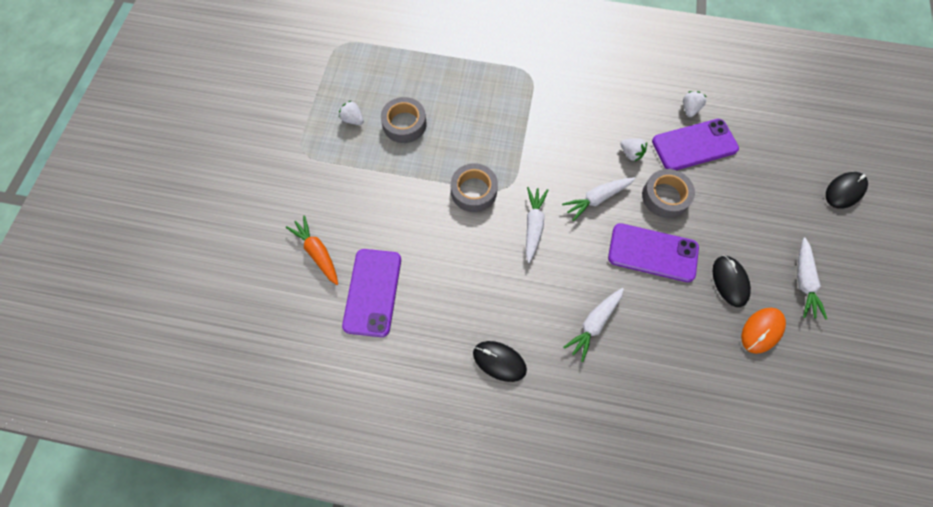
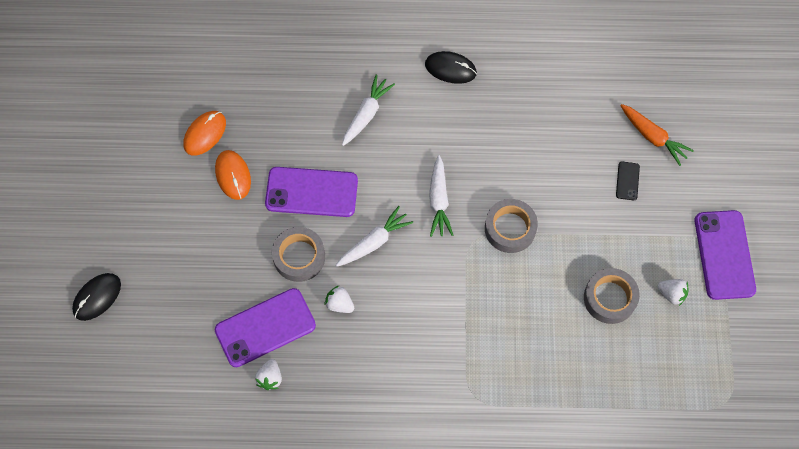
camera: 170 degrees right, 0 degrees up
purple phone [342,249,401,337] -> purple phone moved to [695,210,756,300]
black mouse [713,255,751,307] -> orange mouse [215,150,251,200]
white carrot [797,238,827,320] -> none
none -> black phone [616,161,640,200]

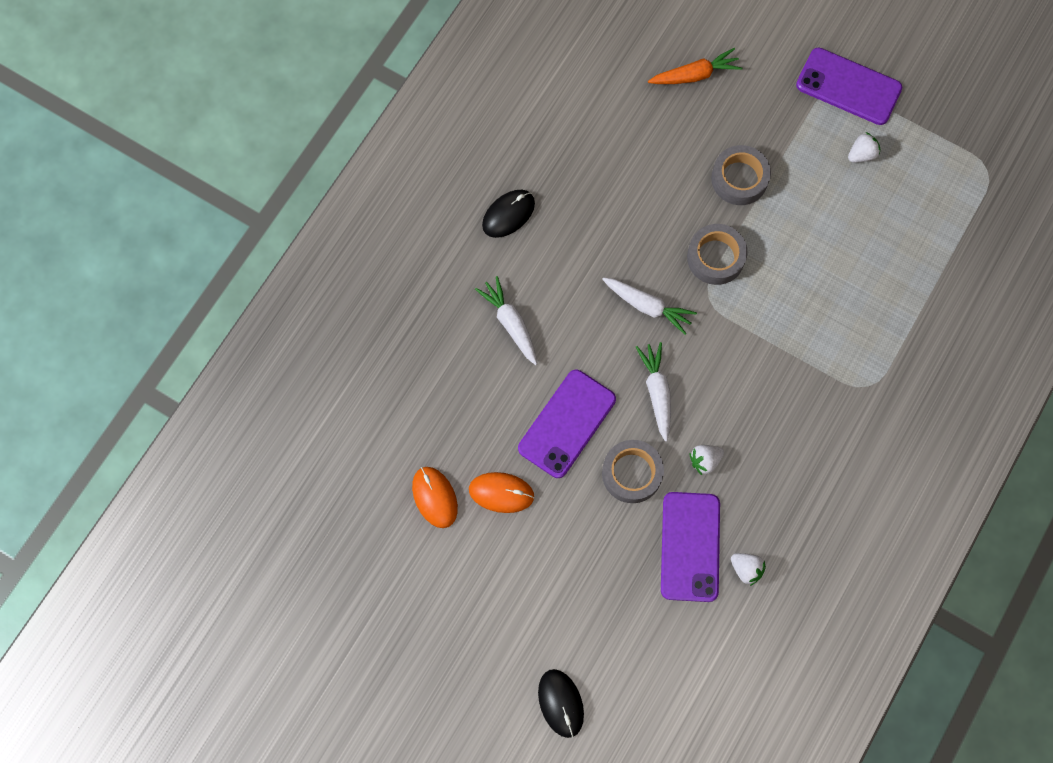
camera: 60 degrees left, 5 degrees up
grey tape [584,268,640,324] -> grey tape moved to [711,145,771,205]
black phone [616,161,640,200] -> none

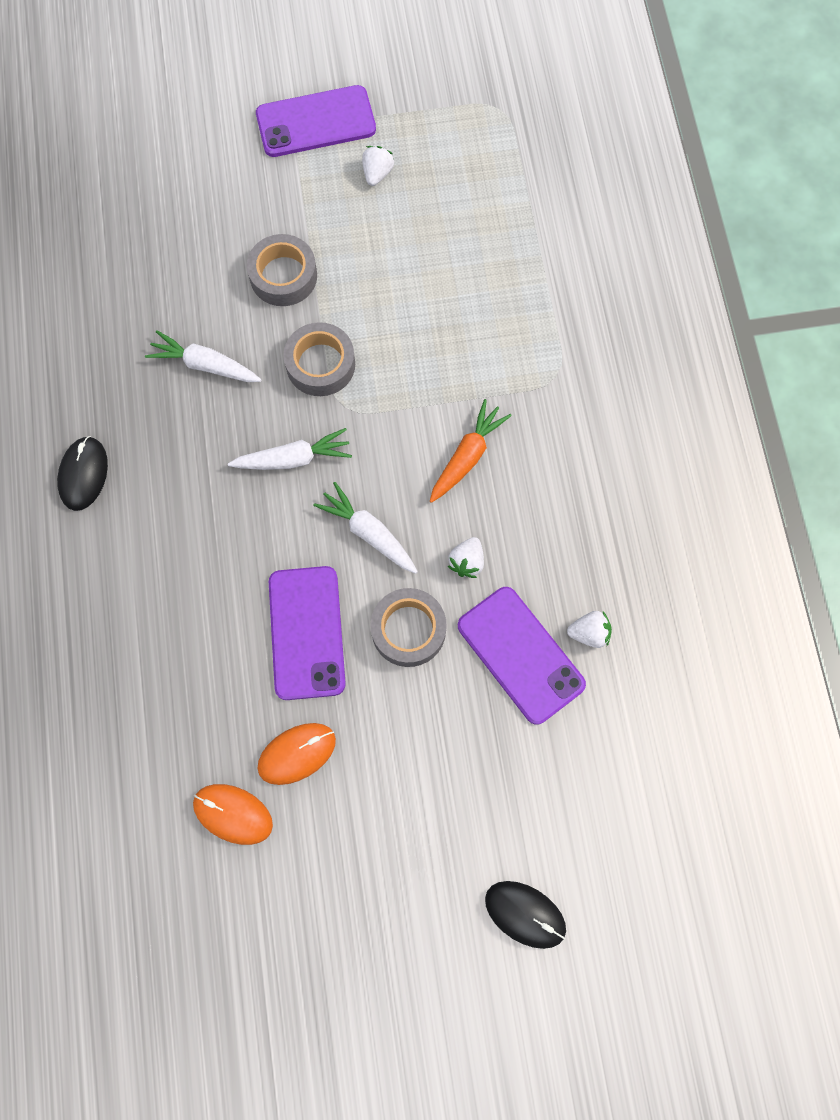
camera: 40 degrees left, 0 degrees up
white carrot [475,276,537,365] -> white carrot moved to [145,330,261,382]
orange carrot [648,48,743,84] -> orange carrot moved to [430,399,512,503]

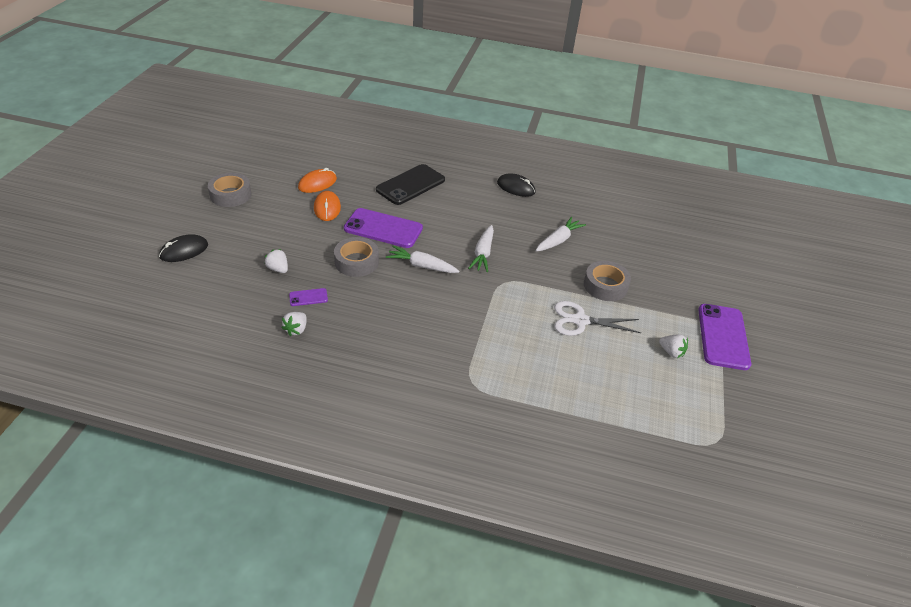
camera: 110 degrees right, 30 degrees down
grey tape [283,322,355,396] -> grey tape moved to [208,173,252,207]
white carrot [313,482,418,574] -> white carrot turned 135 degrees counterclockwise [386,246,460,273]
orange carrot [430,399,512,503] -> none
white strawberry [448,537,484,578] -> white strawberry moved to [264,249,288,273]
purple phone [458,587,586,725] -> purple phone [289,288,328,306], size x0.45
none -> black phone [376,164,445,205]
none -> white scissors [554,301,641,336]

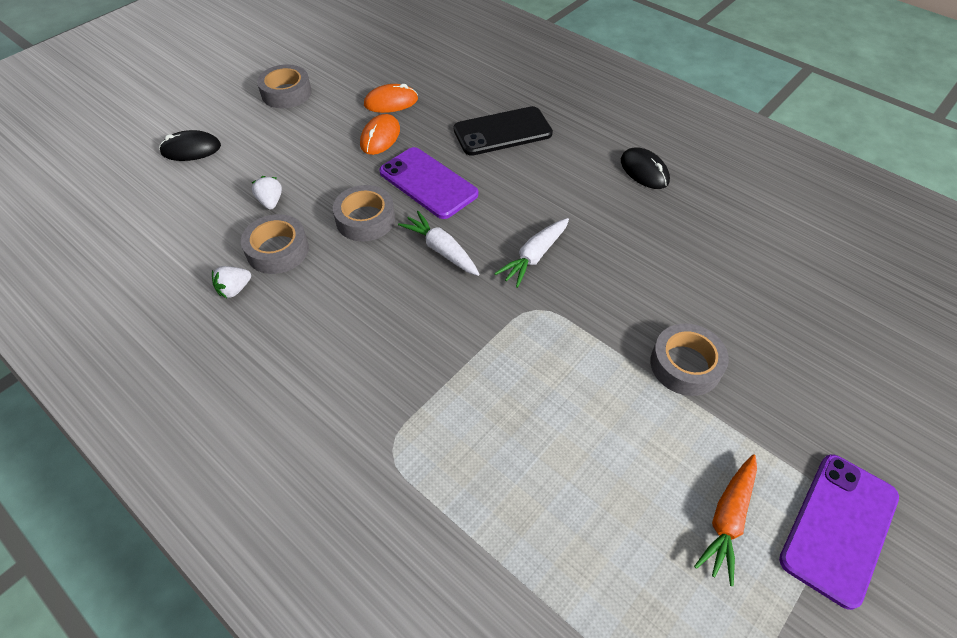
camera: 30 degrees right, 10 degrees up
purple phone [289,288,328,306] -> grey tape [241,214,309,274]
white carrot [535,217,586,252] -> none
white scissors [554,301,641,336] -> none
white strawberry [659,334,688,358] -> orange carrot [694,454,757,586]

